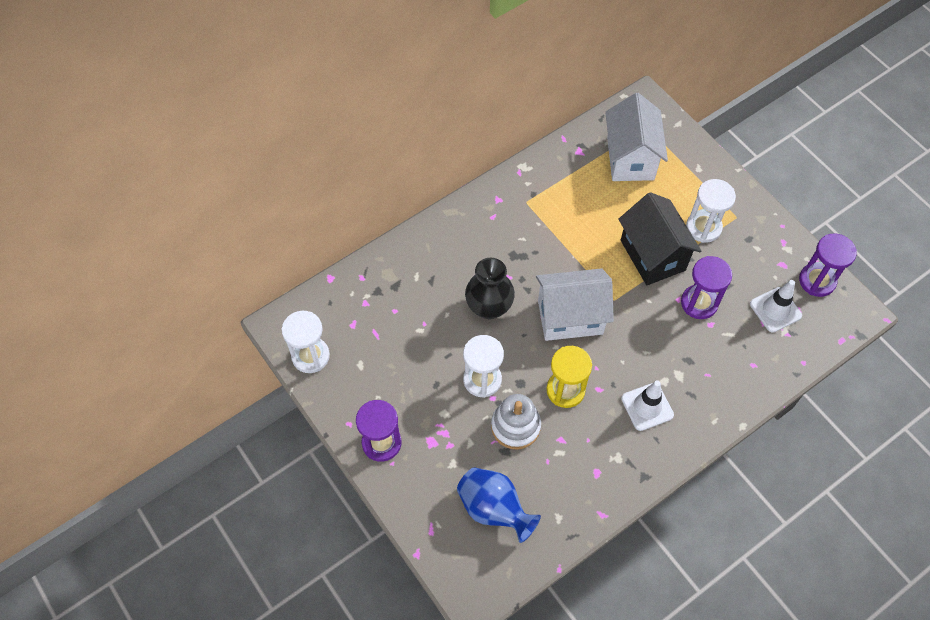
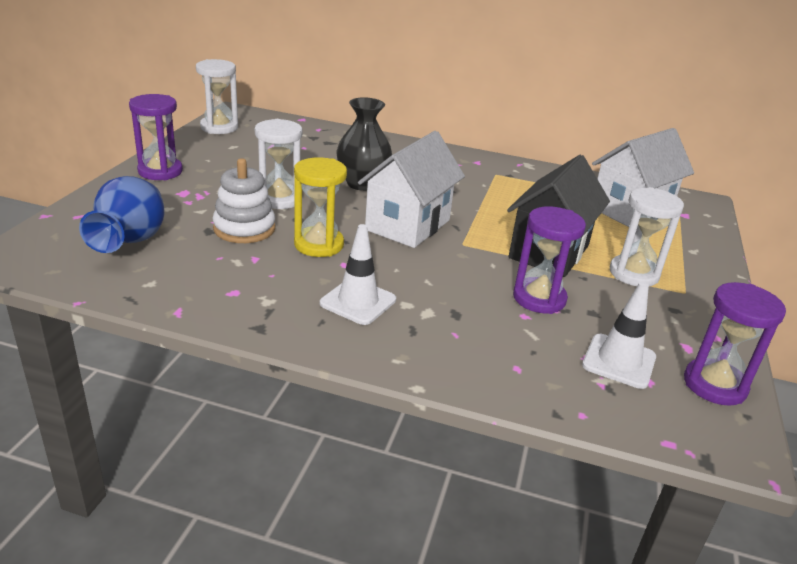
camera: 50 degrees right, 30 degrees down
white house [536,268,614,341] -> white house turned 75 degrees clockwise [358,131,465,248]

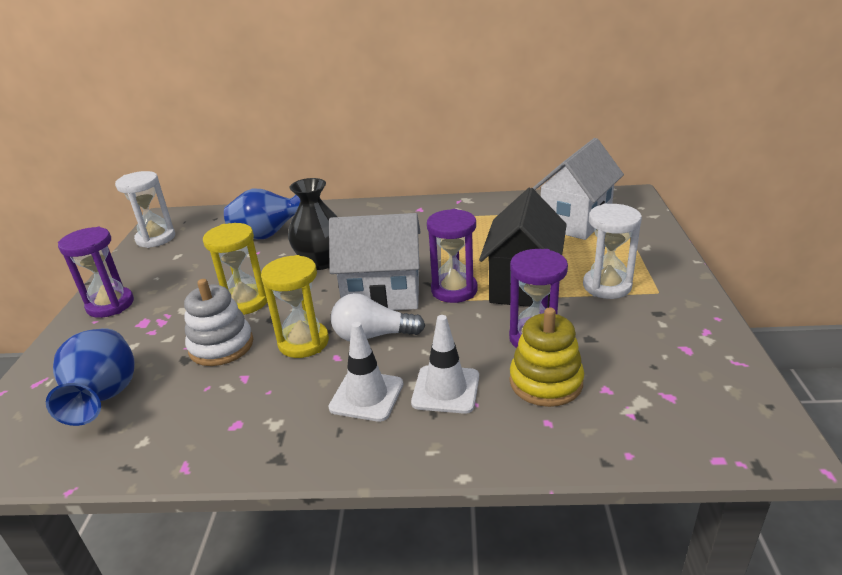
camera: 10 degrees left, 0 degrees up
white hourglass [255,119,302,209] -> yellow hourglass [203,223,267,315]
white house [358,131,465,248] -> white house turned 75 degrees clockwise [329,213,421,310]
white traffic cone [582,282,656,389] -> white traffic cone moved to [411,315,479,414]
purple hourglass [684,282,786,406] -> purple hourglass moved to [427,209,478,303]
none -> blue vase [224,188,300,239]
none -> white light bulb [331,293,425,341]
none -> yellow stacking toy [510,308,584,407]

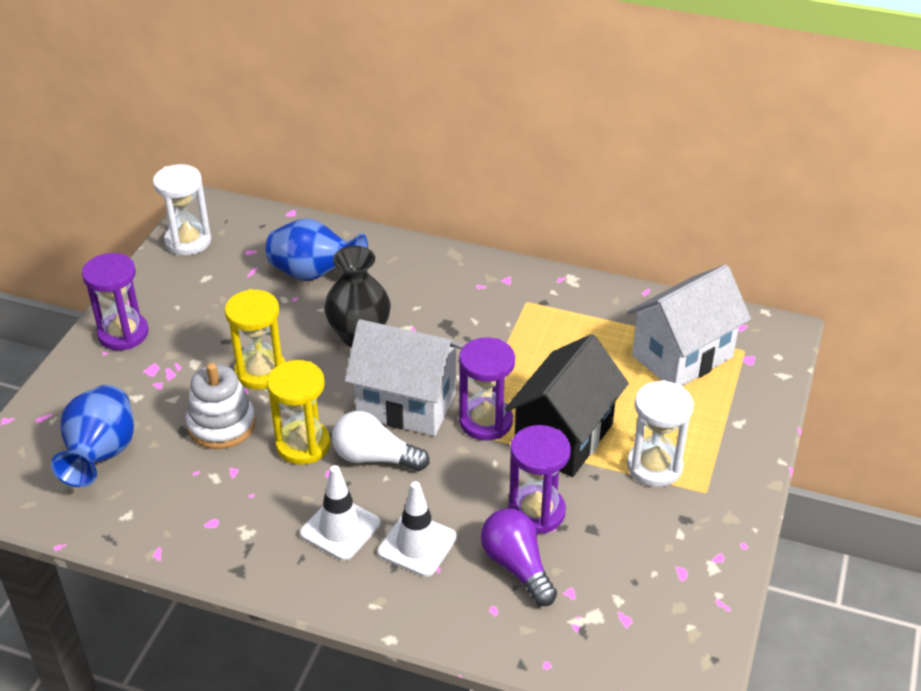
camera: 15 degrees right, 10 degrees up
yellow stacking toy [510,308,584,407] -> purple light bulb [481,508,557,606]

